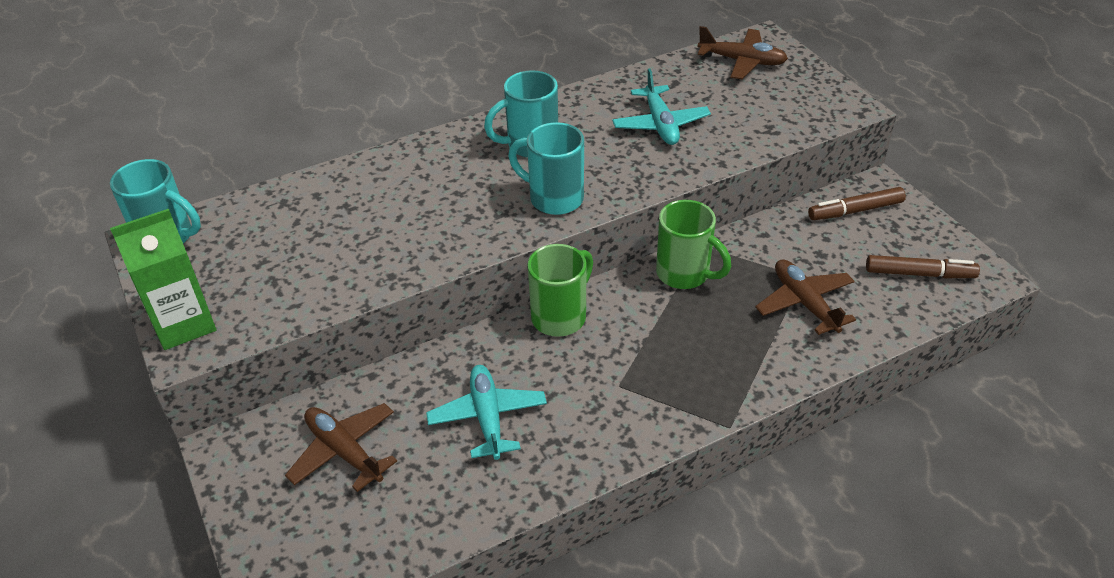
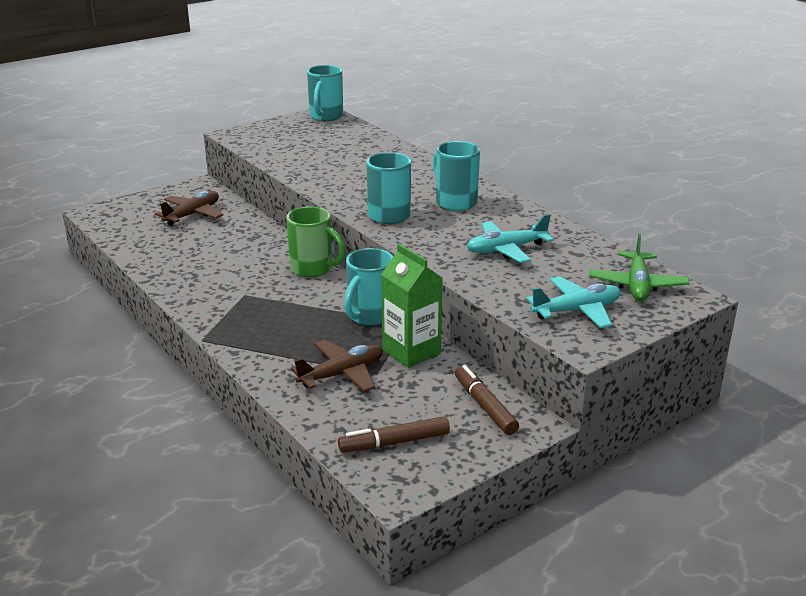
camera: 80 degrees right, 15 degrees down
green carton [110,209,216,350] -> green carton moved to [381,244,443,368]
turquoise plane [426,365,547,460] -> turquoise plane moved to [526,276,621,328]
green mug [656,200,731,289] -> turquoise mug [344,248,393,326]
brown plane [697,26,788,79] -> green plane [589,233,690,301]
brown marker [866,255,980,278] -> brown marker turned 75 degrees clockwise [338,416,450,453]

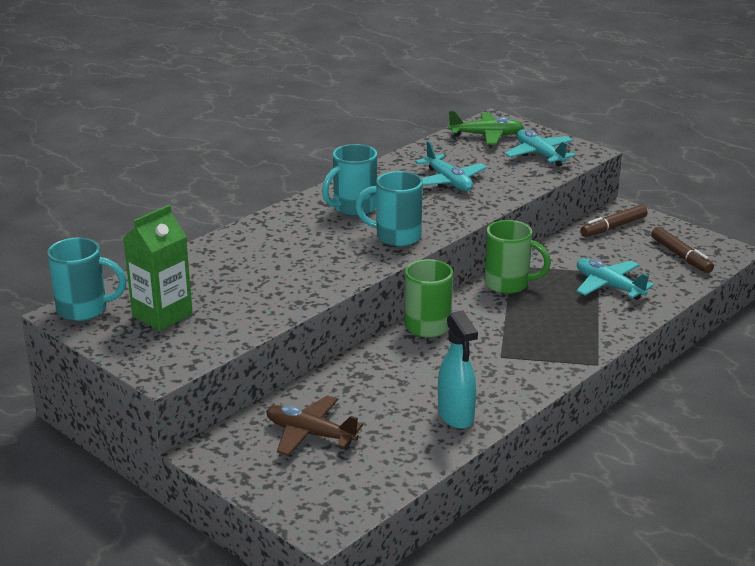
camera: 100 degrees left, 0 degrees up
brown plane [291,340,383,392] -> turquoise plane [577,258,654,300]
turquoise mug [344,248,393,326] -> green mug [485,220,551,294]
green carton [381,244,443,368] -> green carton moved to [123,205,193,331]
none -> turquoise spray bottle [438,310,478,429]

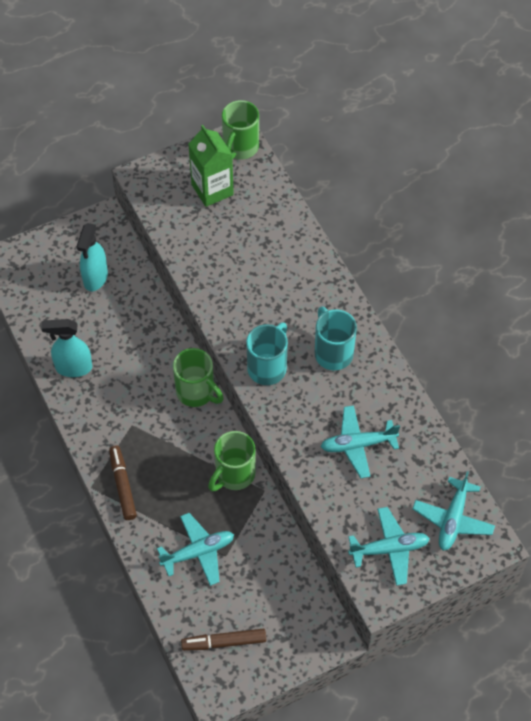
camera: 110 degrees right, 30 degrees up
turquoise mug [47,238,127,321] -> green mug [222,100,259,160]
brown plane [266,395,363,456] -> turquoise spray bottle [76,223,108,291]
green plane [448,111,524,144] -> turquoise plane [413,471,495,551]
brown marker [580,205,647,237] -> brown marker moved to [109,446,137,520]

